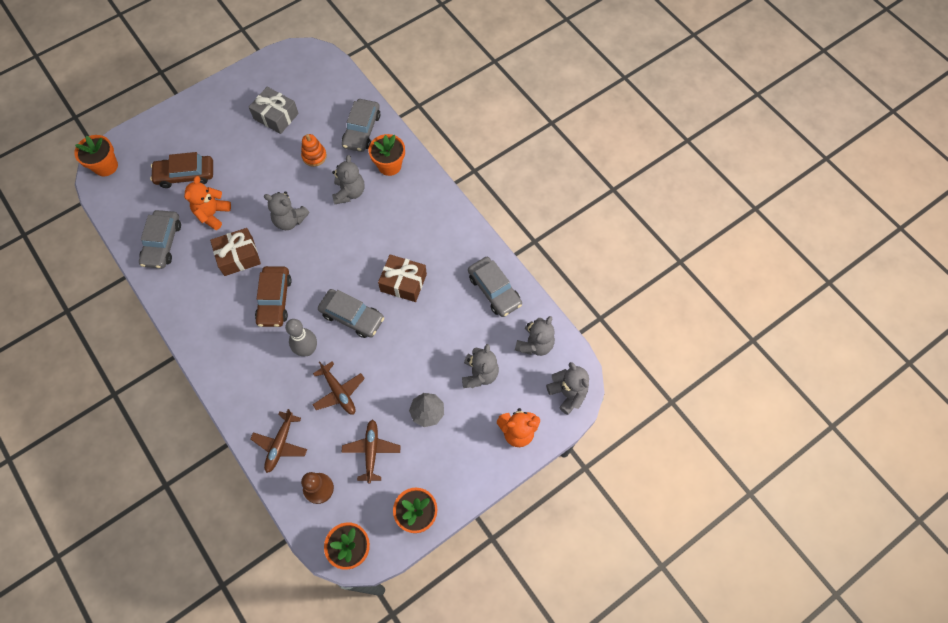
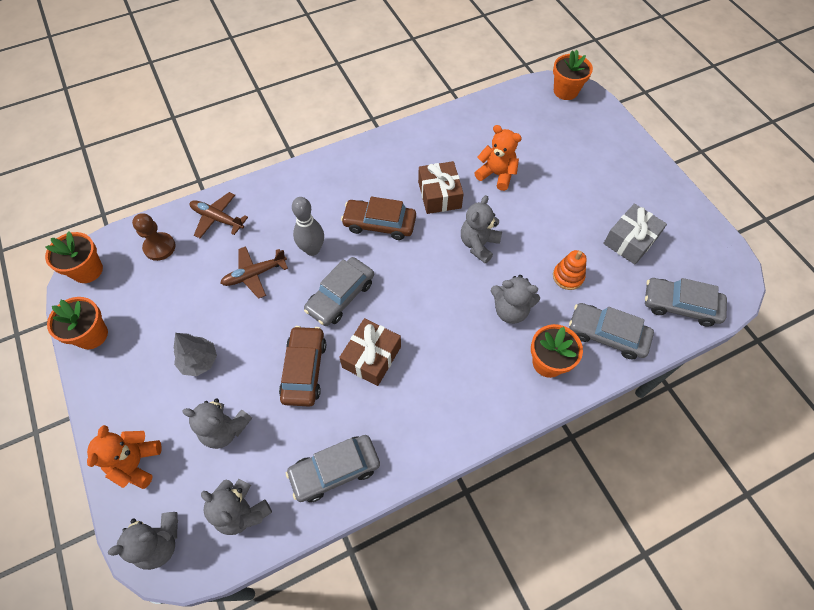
camera: 100 degrees right, 5 degrees down
grey car [139,210,181,269] -> grey car moved to [645,278,727,327]
brown car [150,152,213,188] -> brown car moved to [279,326,326,407]
brown plane [341,419,400,483] -> none

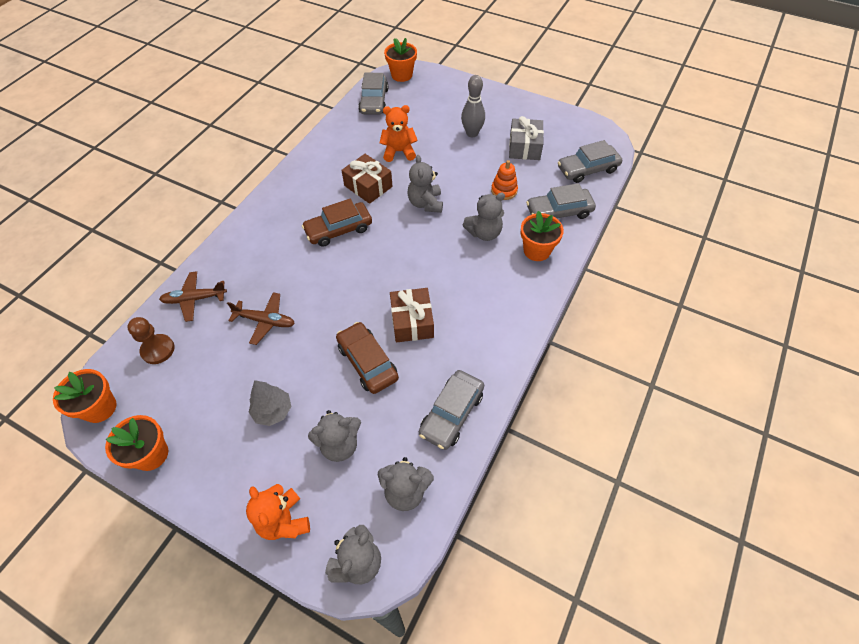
camera: 35 degrees left, 5 degrees down
brown plane [220,246,288,299] -> brown plane turned 105 degrees counterclockwise [227,292,295,345]
grey bowling pin [292,197,324,256] -> grey bowling pin moved to [461,75,485,137]
grey car [304,257,374,326] -> grey car moved to [358,73,388,115]

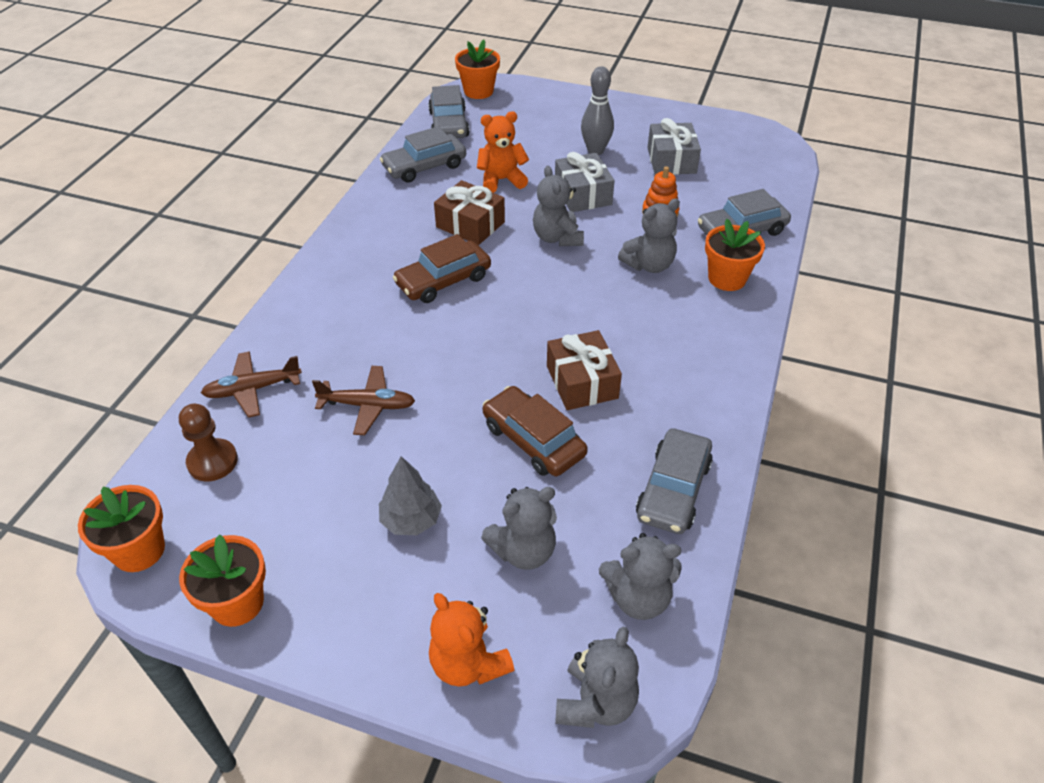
camera: 10 degrees left, 10 degrees down
grey car [558,140,622,183] -> grey car moved to [380,126,466,183]
none -> grey gift [555,152,615,212]

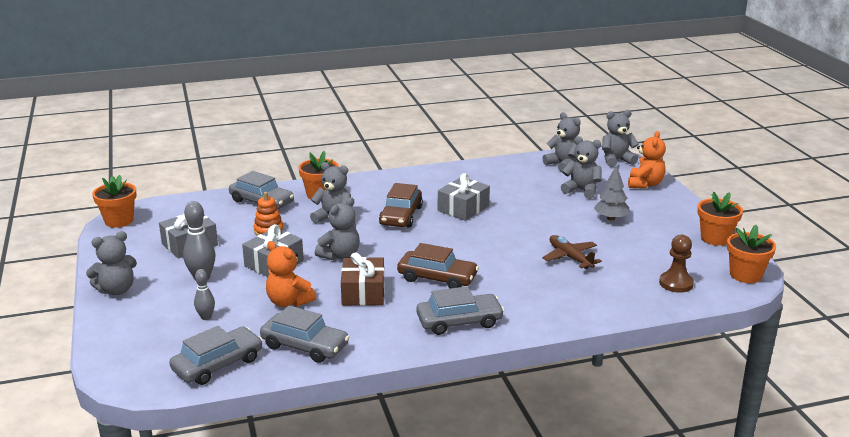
camera: 125 degrees left, 20 degrees down
brown plane [201,351,302,418] -> none
orange flower pot [455,39,500,99] -> orange flower pot moved to [92,175,137,228]
brown car [483,386,588,476] -> brown car moved to [379,183,423,228]
brown gift [547,330,622,410] -> grey gift [438,173,490,221]
grey car [636,428,713,534] -> grey car moved to [416,286,504,335]
none -> grey teddy bear [86,231,137,295]
none -> grey bowling pin [194,269,215,320]

